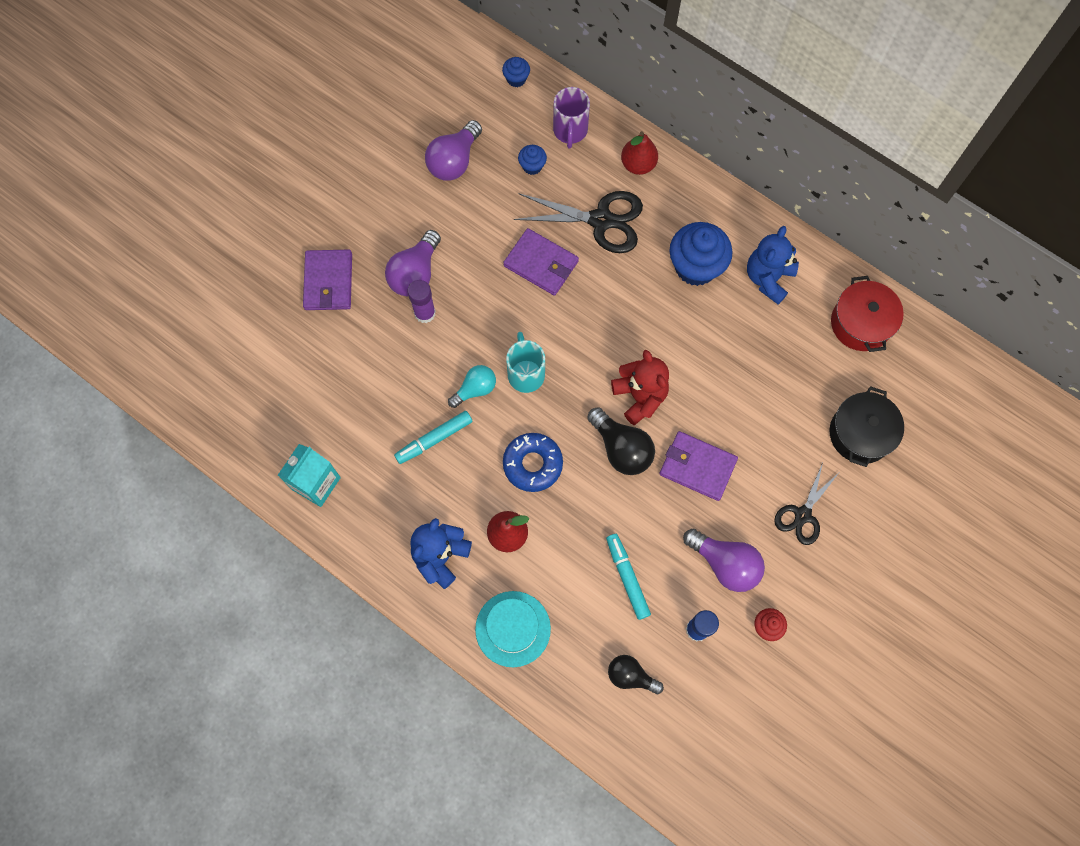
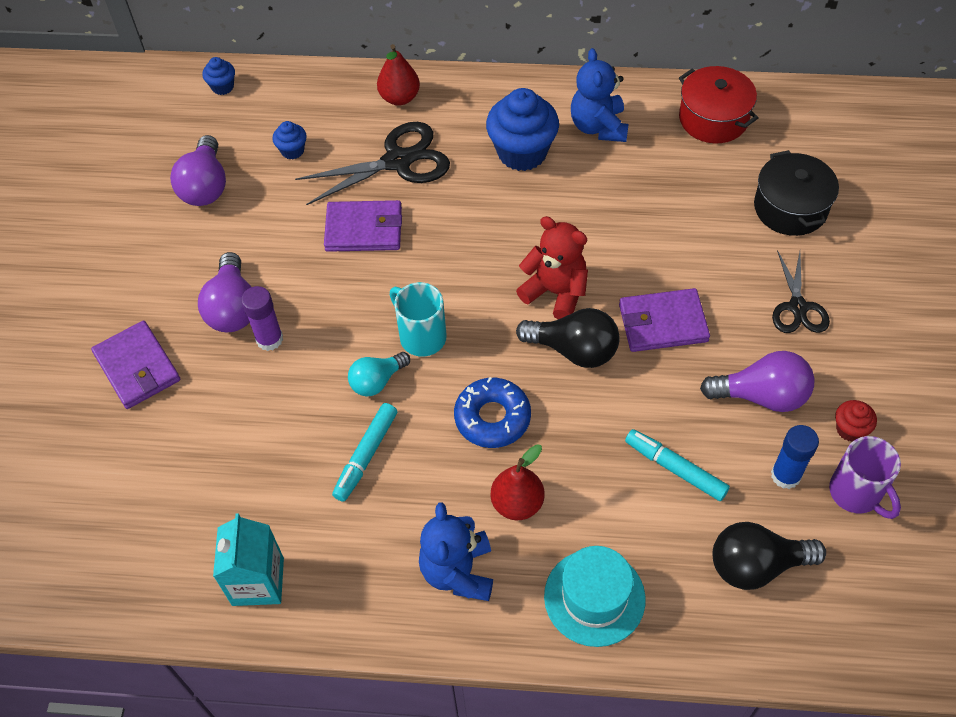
camera: 30 degrees left, 15 degrees down
turquoise light bulb [448,365,496,408] -> turquoise light bulb turned 150 degrees counterclockwise [348,352,410,396]
purple mug [553,87,590,149] -> purple mug moved to [829,436,901,519]
black light bulb [608,655,664,694] -> black light bulb [713,522,826,590], size x1.52

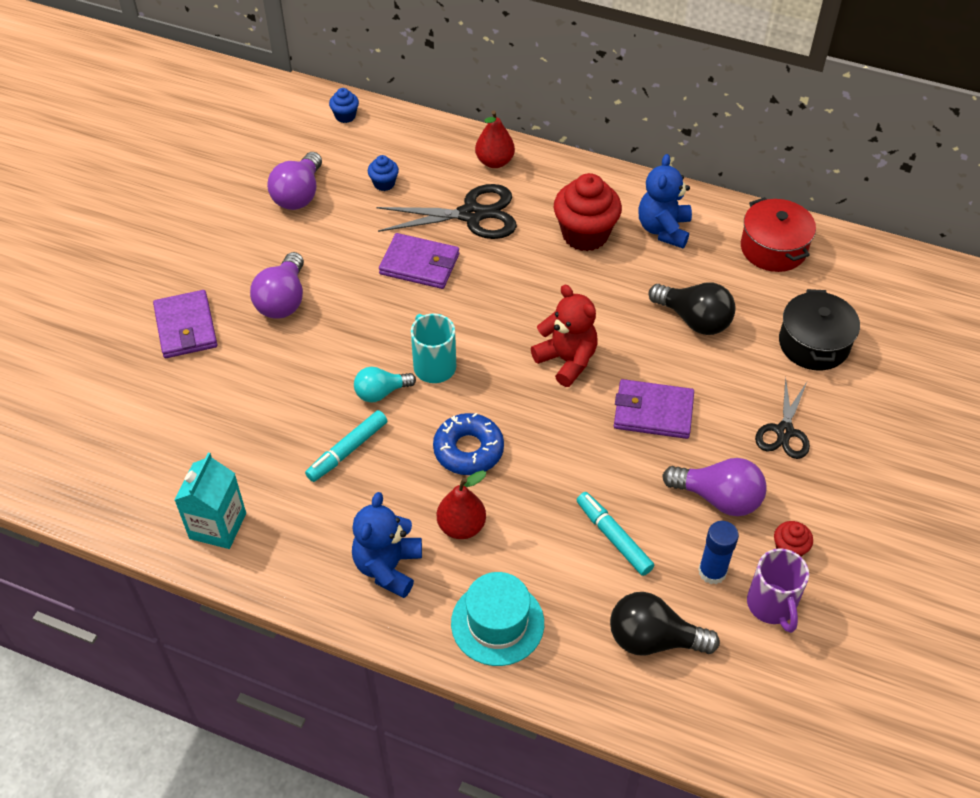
camera: 15 degrees right, 5 degrees down
purple glue stick [241,286,283,351] -> none
blue cupcake [486,88,559,171] -> red cupcake [554,173,622,251]
black light bulb [516,308,620,368] -> black light bulb moved to [649,282,736,335]

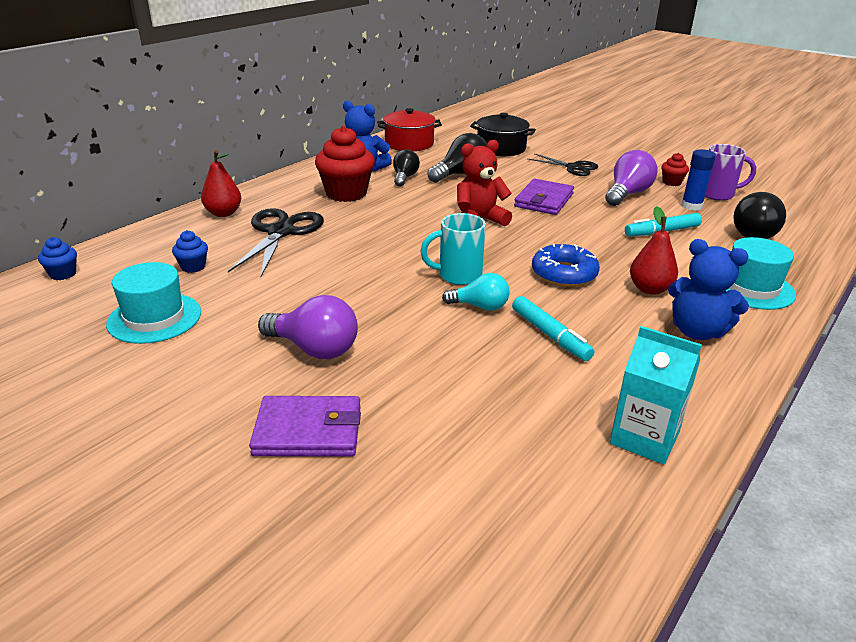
camera: 75 degrees left, 20 degrees down
purple light bulb [267,152,322,210] -> turquoise hat [106,262,201,344]
turquoise light bulb [354,367,416,402] -> turquoise light bulb turned 75 degrees counterclockwise [442,273,510,311]
purple wallet [379,233,459,289] -> none
none -> black light bulb [393,149,420,187]

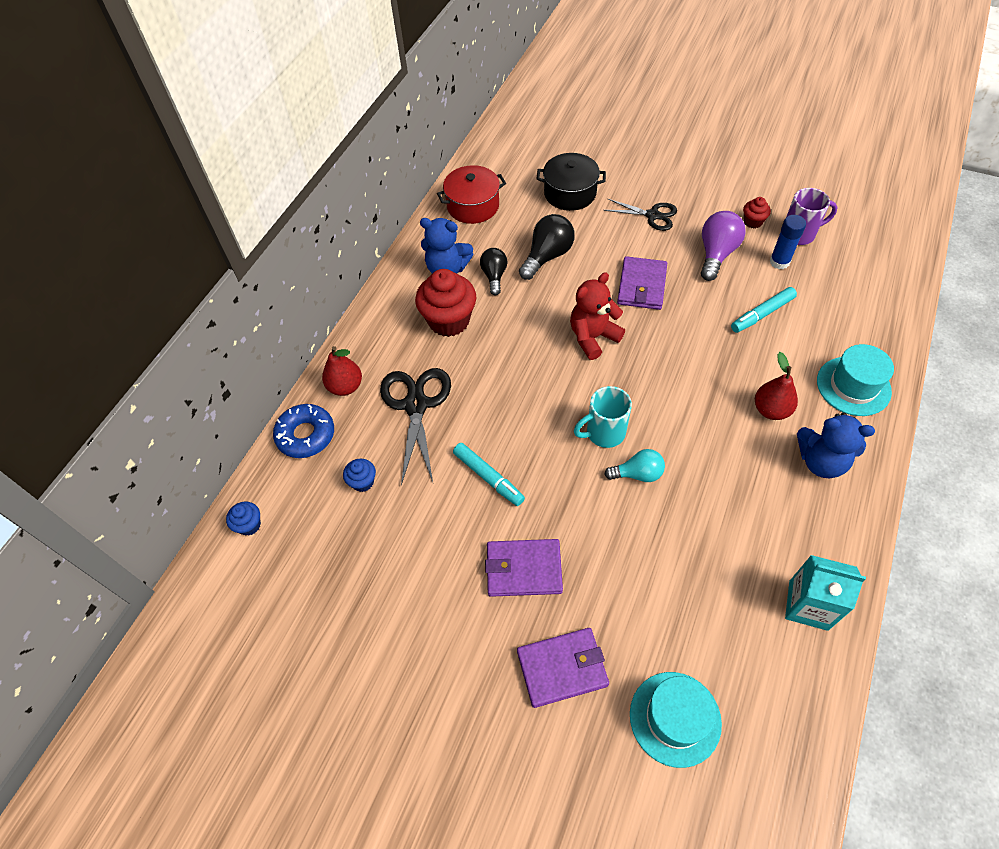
camera: 10 degrees left, 25 degrees up
turquoise hat [106,262,201,344] -> turquoise hat moved to [630,672,722,768]
purple light bulb [258,295,358,359] -> purple wallet [485,539,563,597]
turquoise marker [512,296,594,361] -> turquoise marker moved to [453,443,525,506]
blue donut [532,244,600,287] -> blue donut moved to [273,404,334,458]
black light bulb [733,192,786,239] -> none

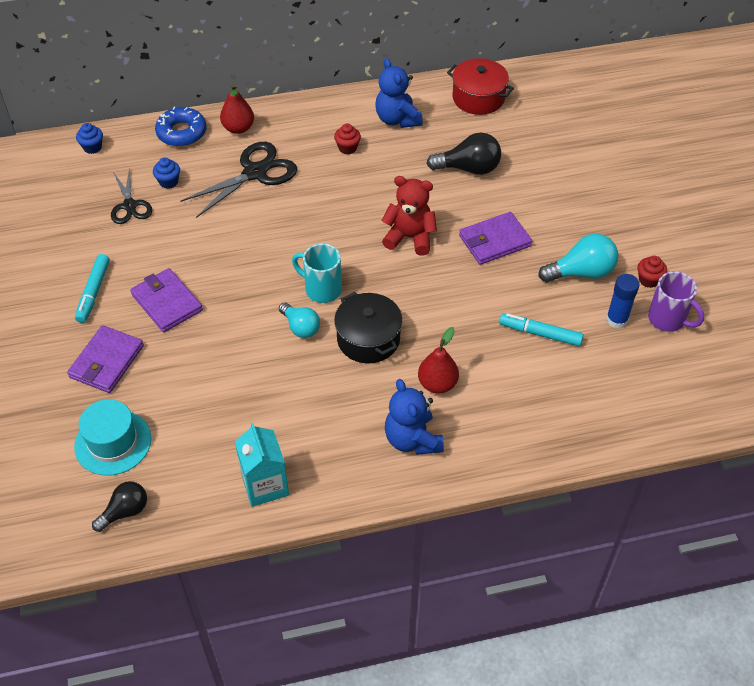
camera: 50 degrees right, 5 degrees down
red cupcake [415,269,476,337] -> red cupcake [334,123,361,154], size x0.48
turquoise marker [453,443,525,506] -> turquoise marker moved to [75,254,110,323]
black light bulb [480,248,507,295] -> black light bulb moved to [92,481,147,532]
purple wallet [517,628,609,708] -> purple wallet turned 75 degrees clockwise [67,325,144,393]
black pot [537,153,606,211] -> black pot moved to [334,292,402,363]
black scissors [603,199,677,231] -> black scissors moved to [111,167,152,224]
purple light bulb [701,211,746,281] -> turquoise light bulb [538,234,618,282]
turquoise hat [817,344,894,416] -> none

